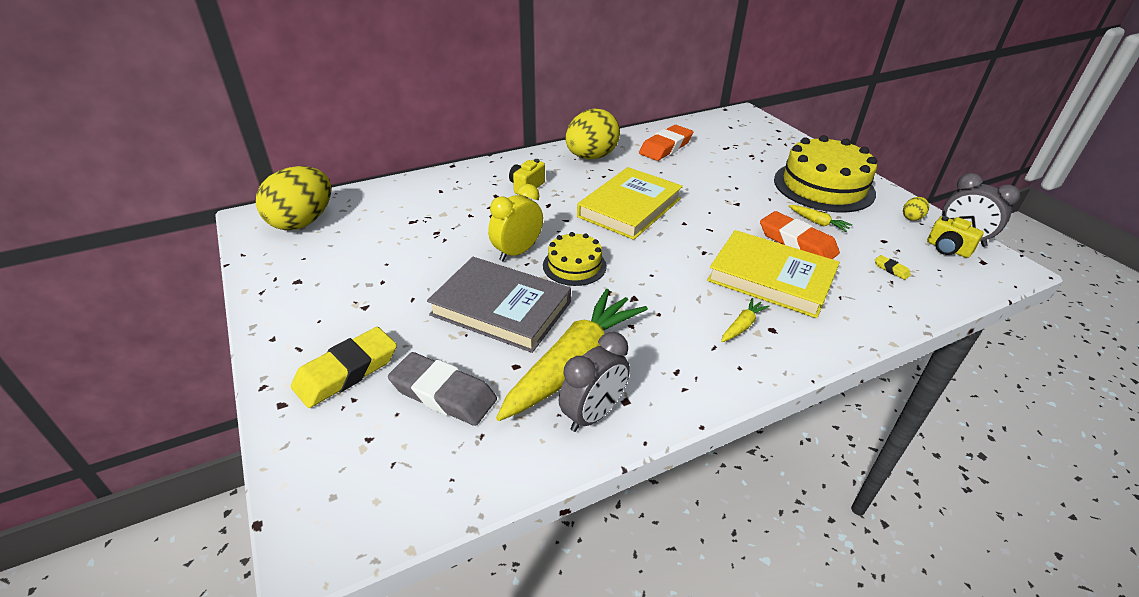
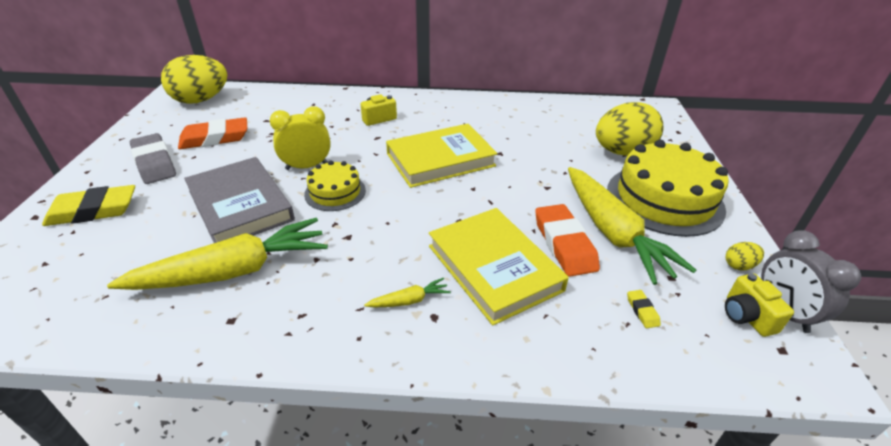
camera: 30 degrees right, 0 degrees up
grey eraser [388,352,497,426] -> grey eraser moved to [130,133,176,184]
grey clock [559,332,630,432] -> none
yellow egg [565,109,620,160] -> yellow egg moved to [596,102,664,156]
orange eraser [639,125,693,161] -> orange eraser moved to [178,117,247,149]
yellow carrot [789,205,852,232] -> yellow carrot [568,167,696,285], size x2.45

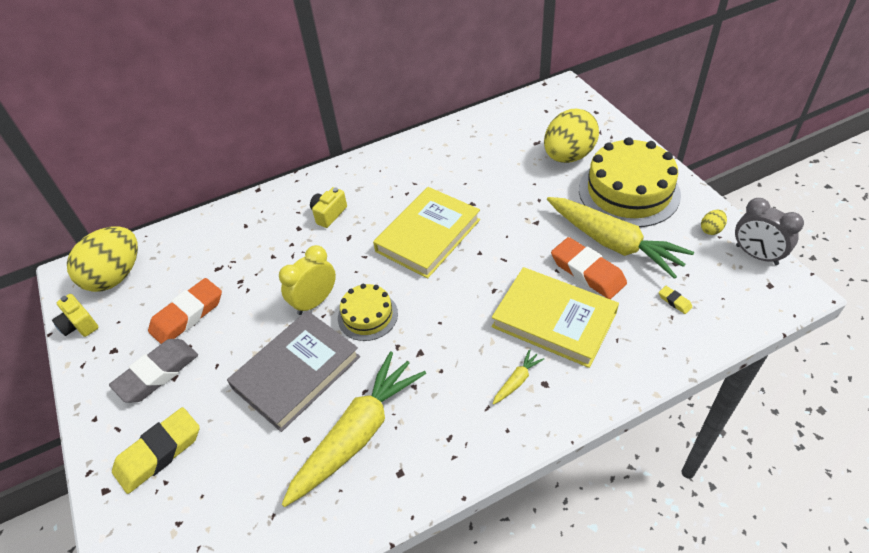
camera: 25 degrees left, 10 degrees up
grey eraser [130,133,176,184] -> grey eraser turned 75 degrees counterclockwise [109,339,198,403]
grey book [184,157,295,243] -> grey book turned 75 degrees counterclockwise [227,311,360,432]
yellow camera [725,273,794,337] -> yellow camera moved to [52,294,99,337]

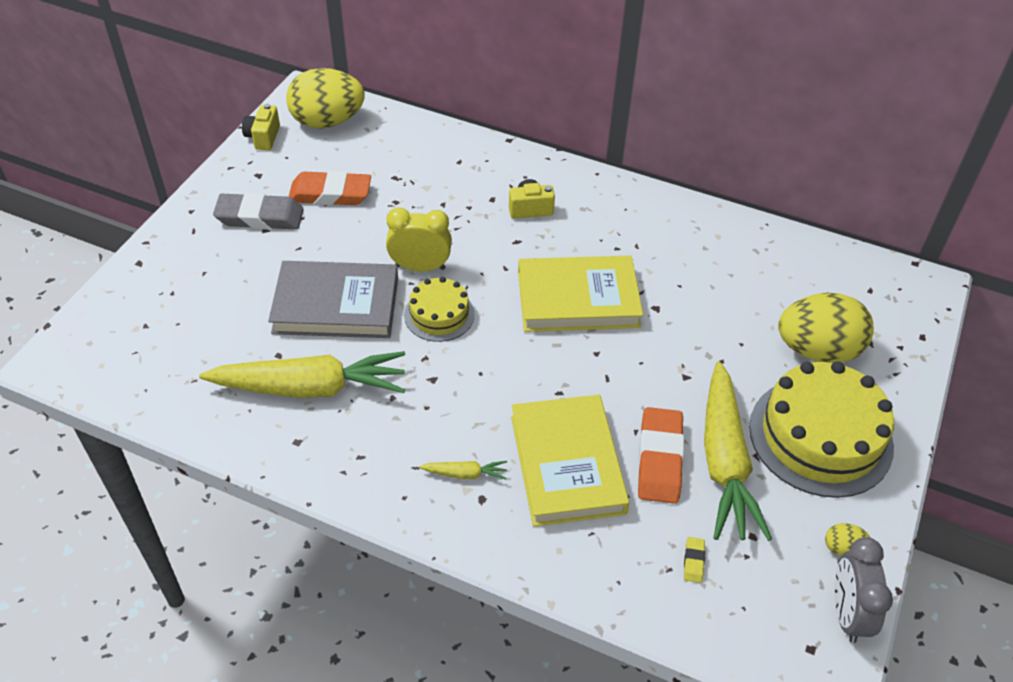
camera: 45 degrees right, 0 degrees up
yellow eraser [112,407,200,494] -> none

